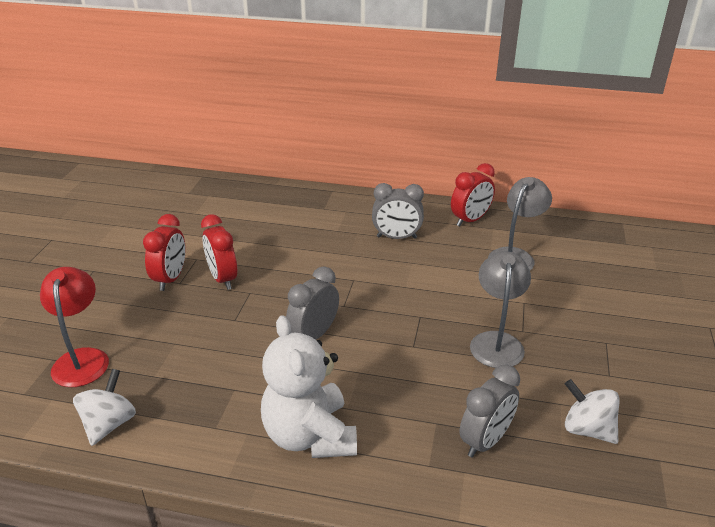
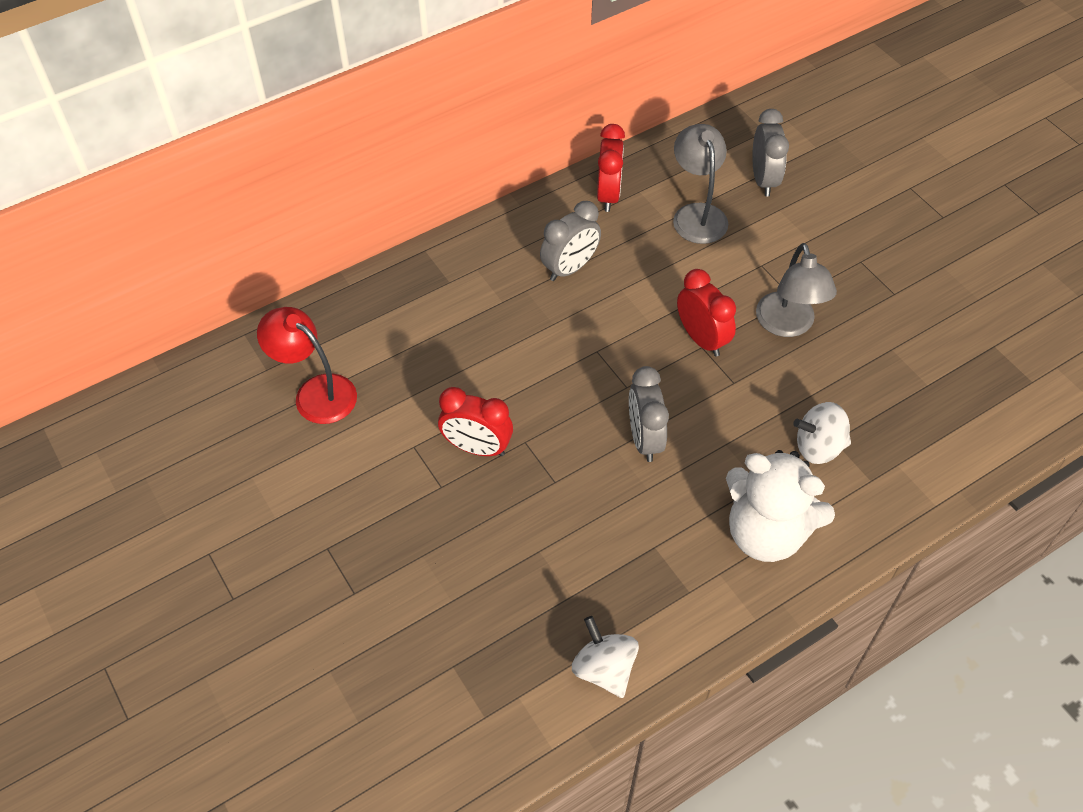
camera: 45 degrees left, 20 degrees up
red lamp [40,267,109,387] -> red lamp moved to [257,307,357,424]
red clock [143,214,185,291] -> red clock moved to [677,269,736,357]
grey clock [459,365,520,458] -> grey clock moved to [752,109,789,196]
grey lamp [470,251,531,368] -> grey lamp turned 150 degrees counterclockwise [756,243,837,337]
white spinning top [565,379,620,444] -> white spinning top moved to [793,402,851,464]

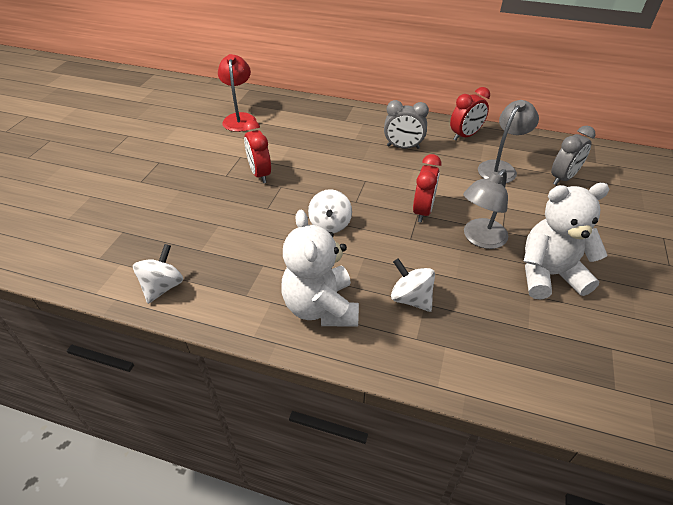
camera: 50 degrees right, 10 degrees down
grey clock [629,366,669,462] -> white spinning top [308,189,352,233]
none -> white teddy bear [524,183,610,300]

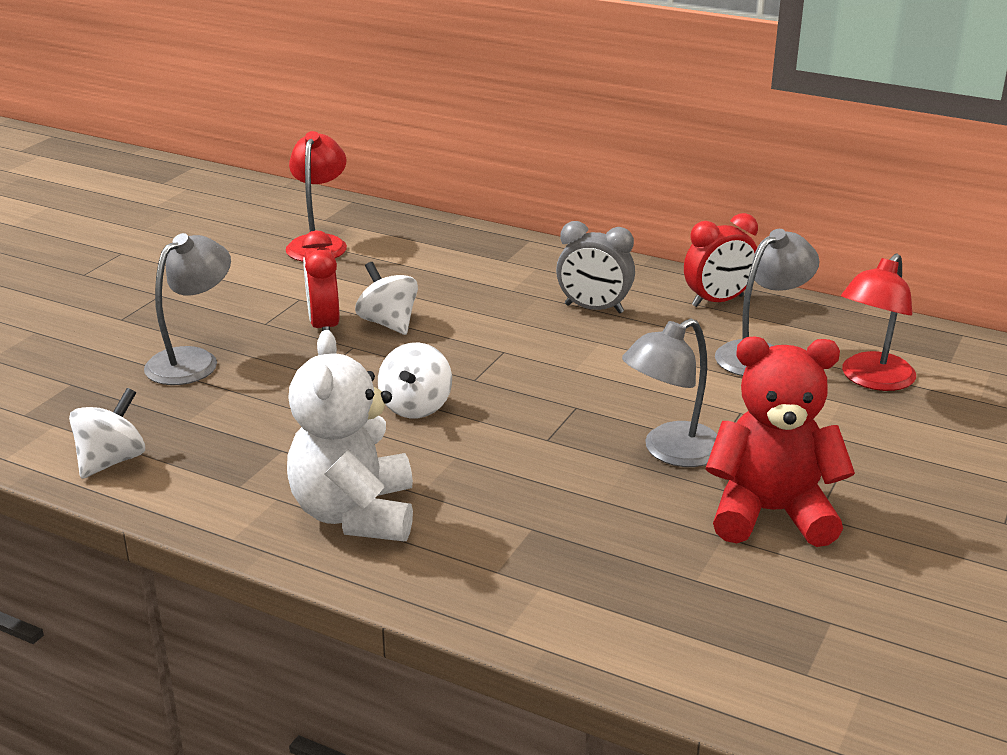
camera: 10 degrees right, 15 degrees down
white spinning top [391,258,435,312] -> white spinning top moved to [355,262,418,335]
red clock [413,154,441,222] -> none
white teddy bear [524,183,610,300] -> red teddy bear [705,337,855,547]
grey clock [551,126,595,185] -> red lamp [841,254,916,391]
none -> grey lamp [144,233,231,385]

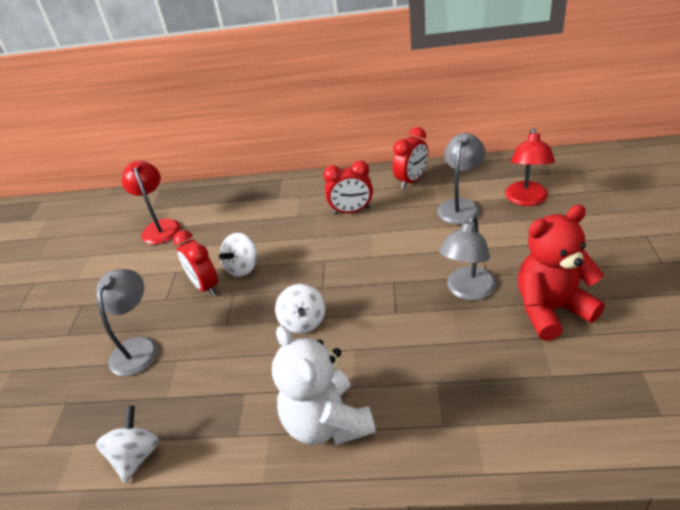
camera: 20 degrees left, 10 degrees up
white spinning top [355,262,418,335] -> white spinning top turned 90 degrees counterclockwise [219,233,257,277]
grey clock [556,221,635,313] -> red clock [323,161,373,215]

